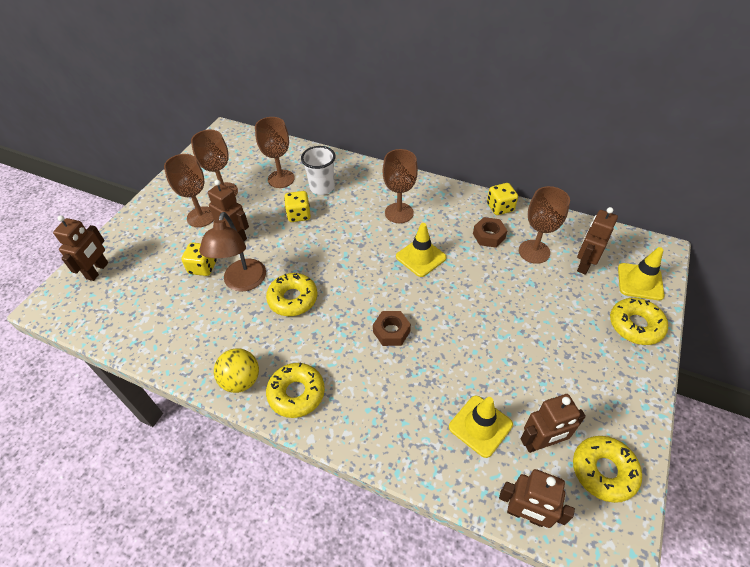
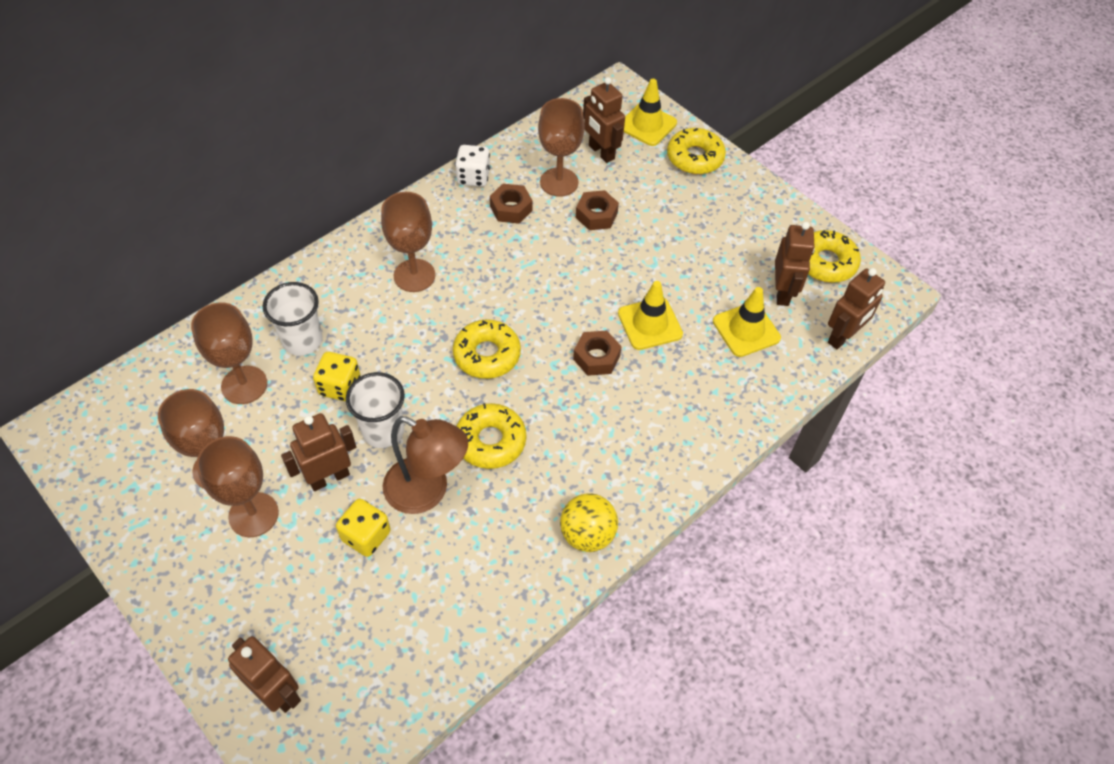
camera: 70 degrees left, 5 degrees up
yellow donut [266,363,325,418] -> yellow donut moved to [453,319,521,379]
yellow traffic cone [396,223,446,277] -> yellow traffic cone moved to [618,281,683,350]
yellow dice [487,183,518,215] -> white dice [455,145,490,187]
none -> white cup [346,372,405,448]
none -> brown nut [576,190,619,230]

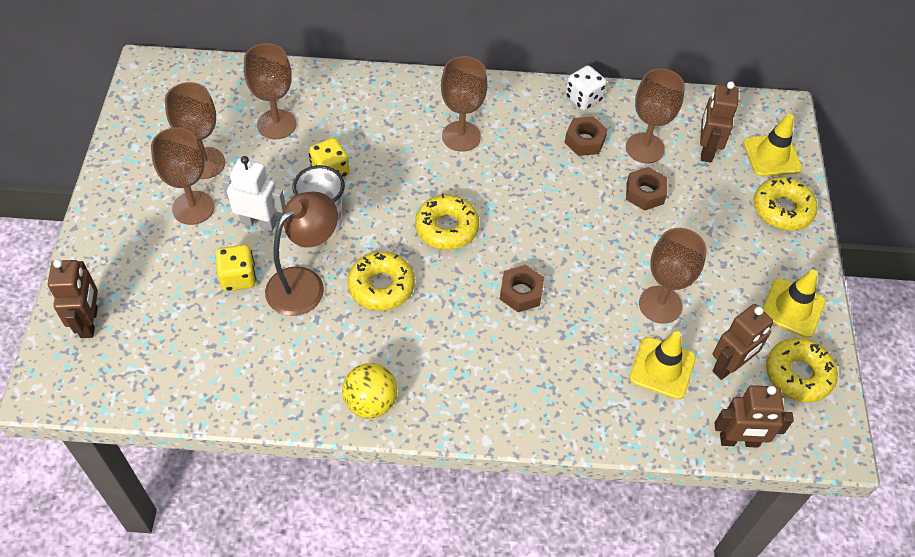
camera: 45 degrees right, 0 degrees up
white cup [263,282,323,356] -> none
brown robot [281,413,356,491] -> white robot [221,156,285,232]
brown lamp [383,416,468,514] -> brown lamp turned 120 degrees counterclockwise [265,192,338,316]
yellow traffic cone [618,281,683,350] -> yellow traffic cone moved to [762,270,826,338]
none -> brown goblet [639,228,706,324]

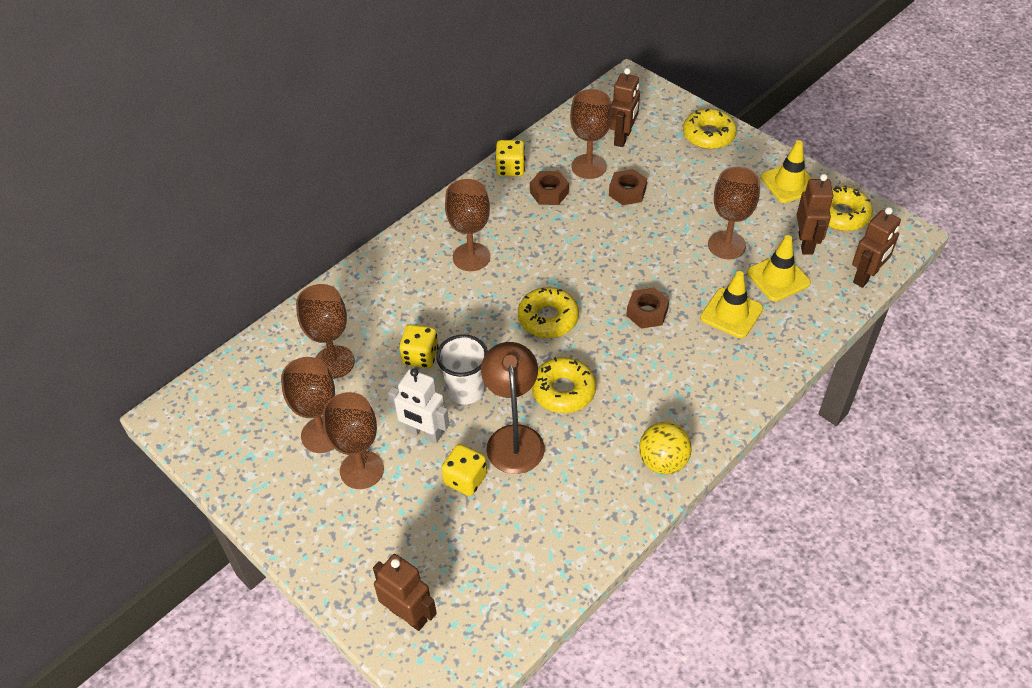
camera: 45 degrees left, 5 degrees down
white robot [221,156,285,232] -> white robot turned 120 degrees counterclockwise [388,368,449,444]
white dice [565,65,607,111] -> yellow dice [495,140,525,176]
brown robot [700,81,739,163] -> brown robot turned 120 degrees counterclockwise [609,68,640,147]
yellow traffic cone [743,114,802,177] -> yellow traffic cone moved to [700,271,763,338]

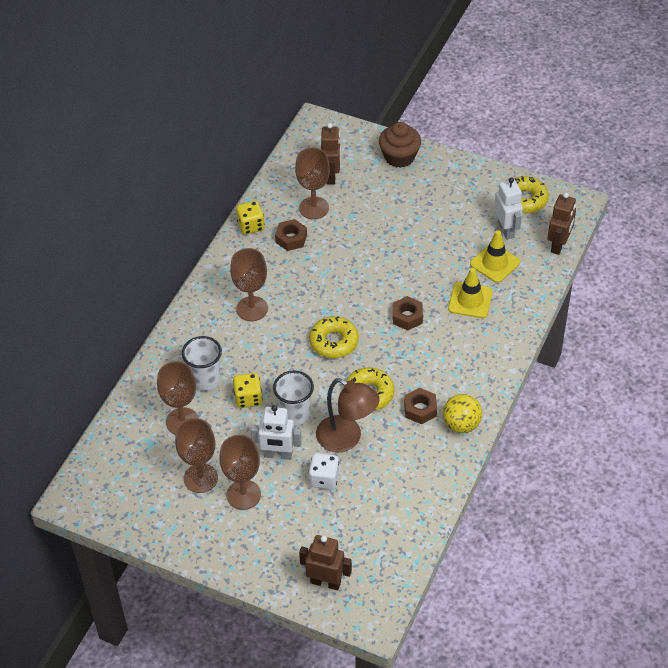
camera: 20 degrees left, 0 degrees up
yellow dice [441,444,487,496] -> white dice [308,453,339,490]
brown lamp [481,342,545,474] -> brown lamp turned 150 degrees clockwise [316,378,380,452]
brown nut [609,169,647,205] -> brown nut moved to [404,388,437,424]
yellow donut [683,109,737,149] -> brown cupcake [379,122,421,168]
brown goblet [708,166,760,259] -> none
yellow traffic cone [761,140,812,203] -> none
brown robot [797,174,833,255] -> white robot [494,177,523,240]
none -> white cup [182,336,222,390]

